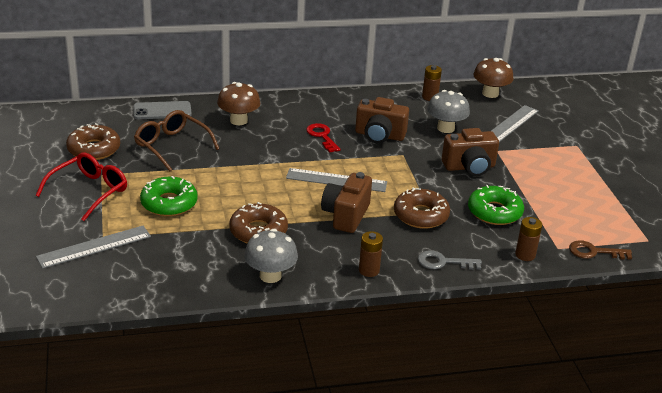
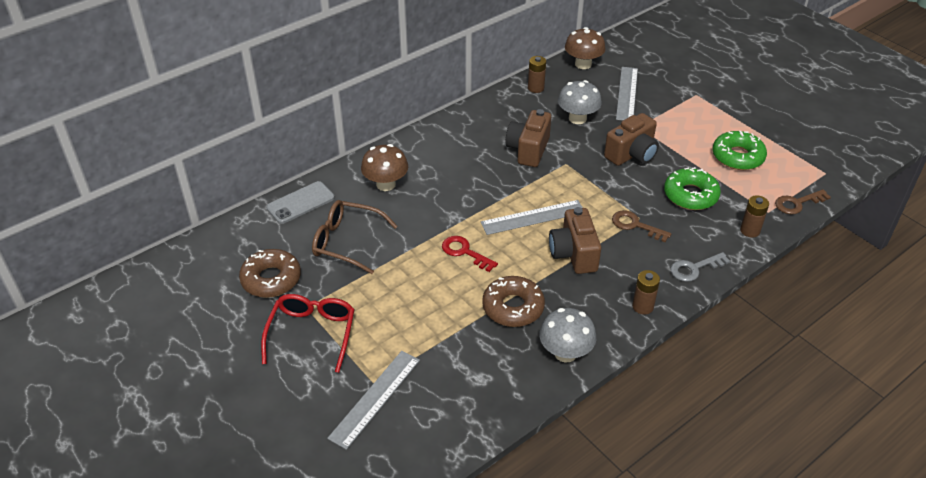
camera: 25 degrees left, 10 degrees up
green donut [140,176,198,216] -> green donut moved to [713,131,767,170]
red key [306,123,341,152] -> red key moved to [442,236,498,272]
brown camera [355,97,409,143] -> brown camera turned 120 degrees clockwise [506,109,551,167]
brown donut [394,188,450,229] -> brown key [612,210,671,242]

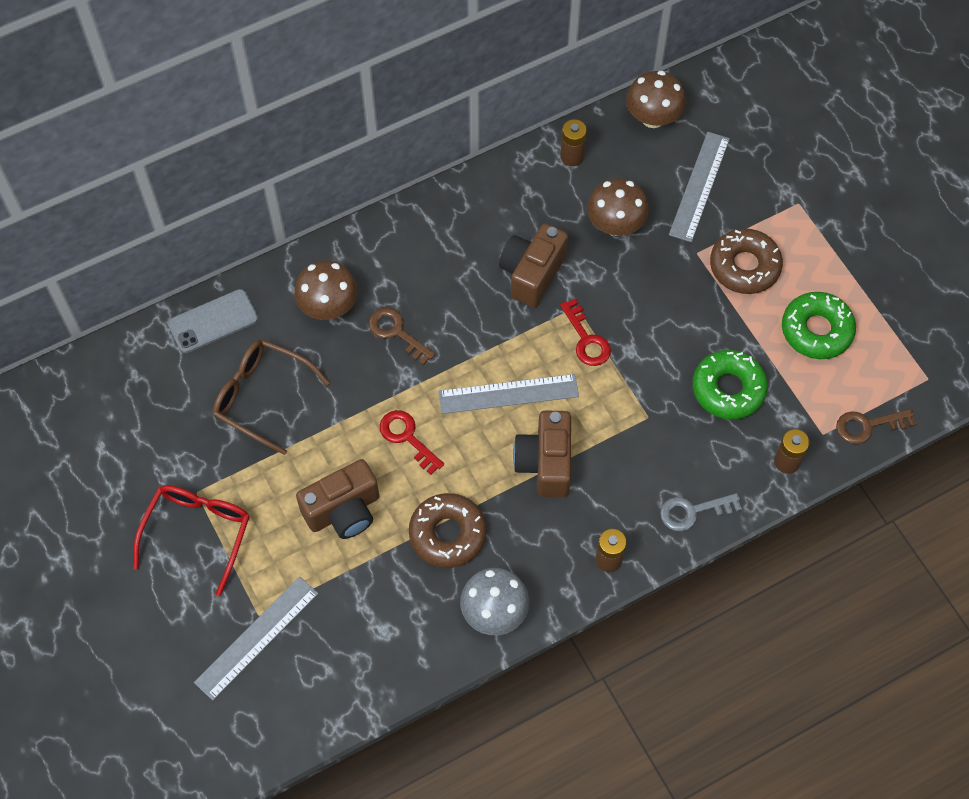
camera: 10 degrees right, 20 degrees up
brown donut [239,249,301,298] -> brown donut moved to [710,228,783,294]
grey mushroom [558,80,602,124] -> brown mushroom [587,178,649,236]
brown camera [604,113,659,166] -> brown camera moved to [296,459,379,539]
brown key [612,210,671,242] -> brown key moved to [369,308,435,365]
none -> red key [560,299,611,366]

